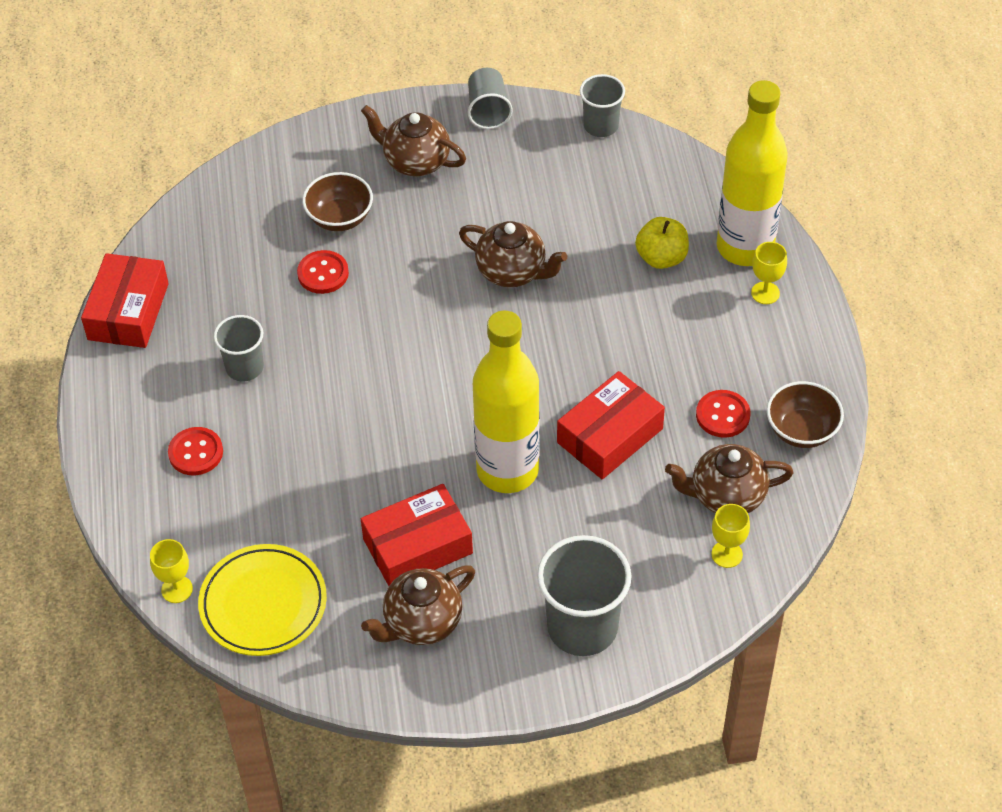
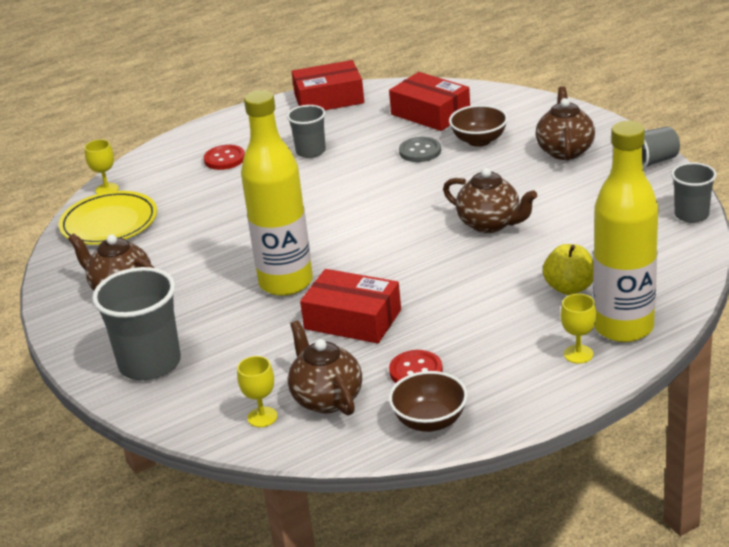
camera: 70 degrees right, 20 degrees down
red button [297,250,349,294] -> grey button [399,137,441,162]
red box [361,484,473,586] -> red box moved to [389,72,470,131]
brown teapot [459,221,567,287] -> brown teapot turned 60 degrees counterclockwise [443,168,537,233]

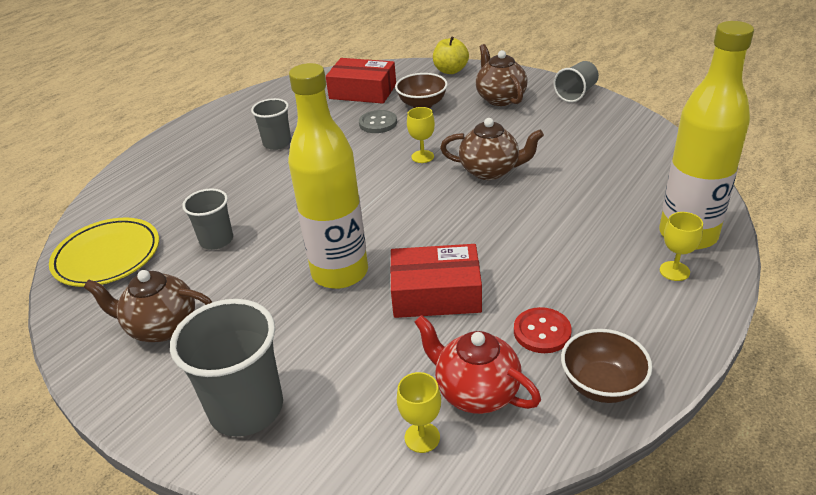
camera: 25 degrees left, 5 degrees up
yellow goblet [84,139,119,194] -> yellow goblet moved to [407,107,435,163]
red button [204,145,245,170] -> none
brown teapot [288,321,362,416] -> red teapot [414,315,541,414]
red box [292,60,364,110] -> none
yellow apple [543,244,593,295] -> yellow apple moved to [433,36,469,74]
grey cup [671,162,716,223] -> grey cup moved to [182,188,233,250]

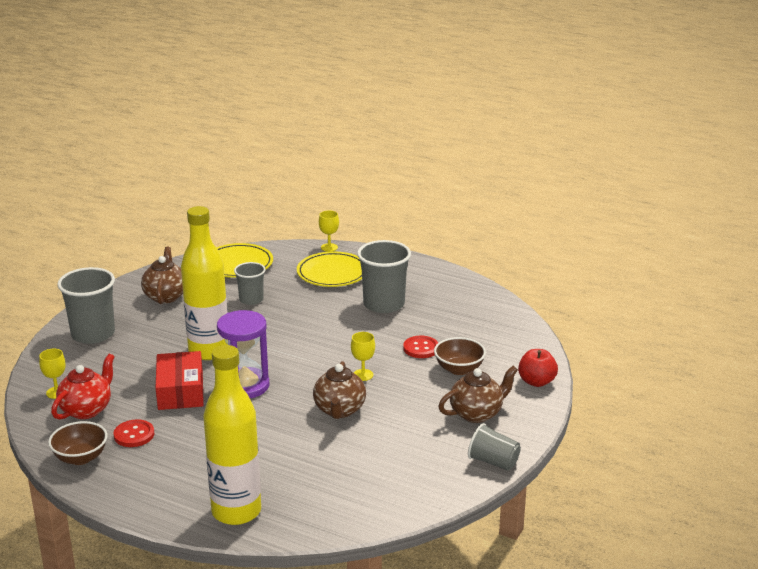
camera: 80 degrees right, 10 degrees down
grey cup [251,98,291,150] -> grey cup [357,240,411,313], size x1.69
red box [326,58,396,104] -> none
grey button [359,110,397,133] -> red button [403,336,438,358]
yellow apple [433,36,469,74] -> red apple [518,349,558,387]
yellow goblet [660,212,703,281] -> yellow goblet moved to [319,210,339,252]
none -> purple hourglass [217,310,269,398]
none -> yellow plate [297,251,362,287]

